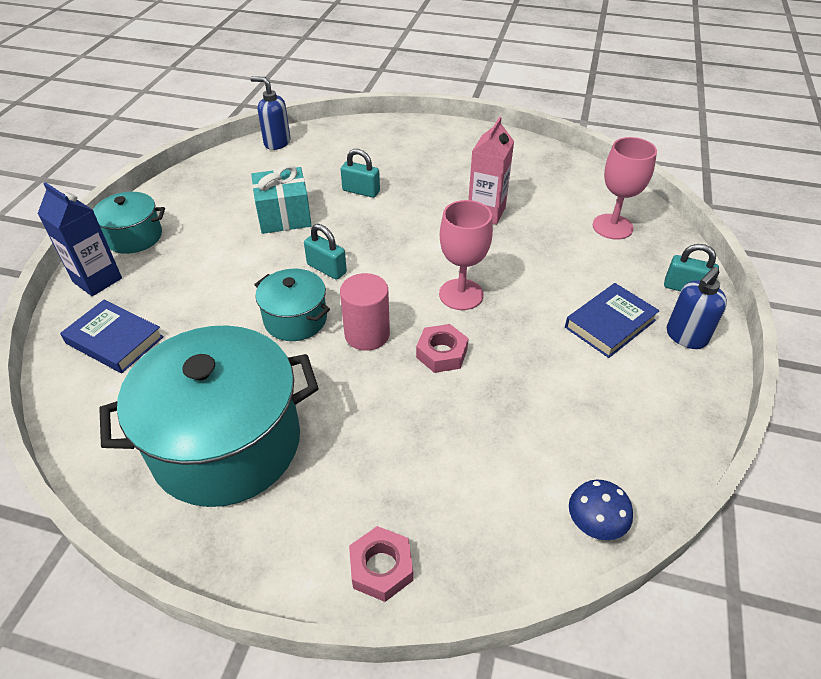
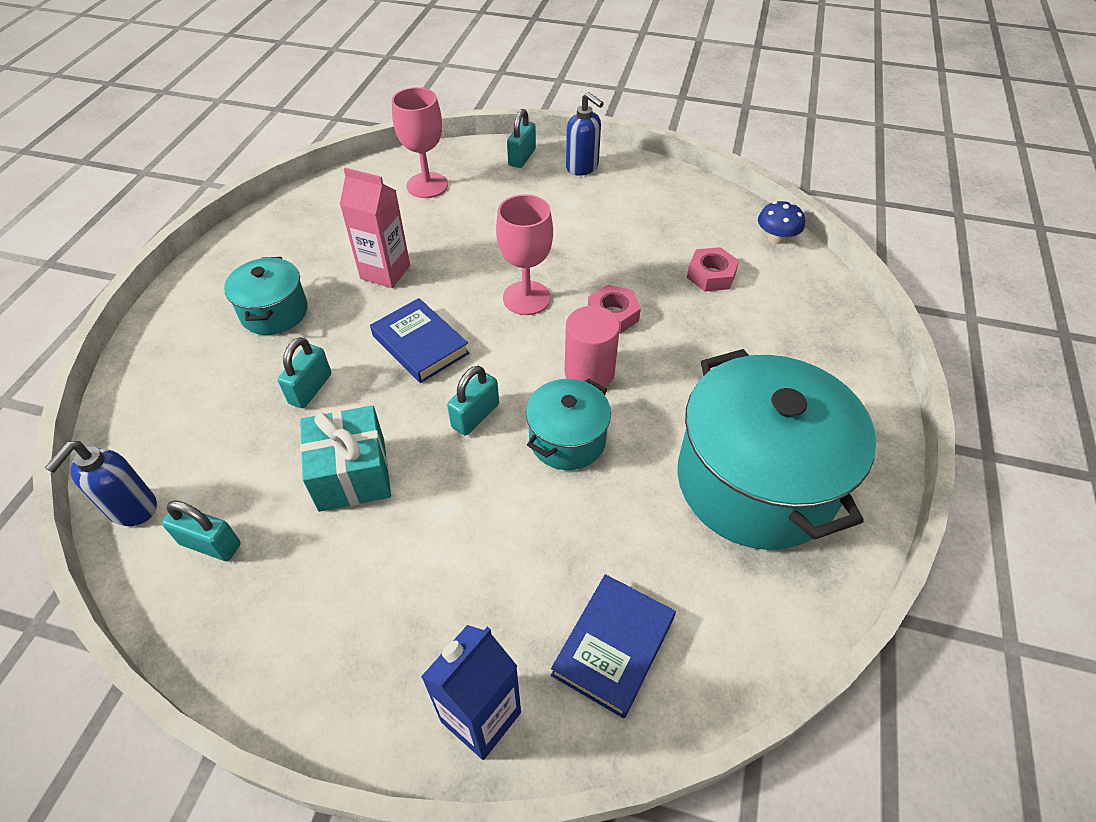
camera: 90 degrees left, 5 degrees up
turquoise pot [93,192,165,254] -> turquoise pot moved to [224,257,308,335]
pink nut [349,526,413,602] -> pink nut moved to [687,247,739,292]
blue book [565,283,660,358] -> blue book moved to [370,298,469,383]
none -> turquoise padlock [162,500,241,561]

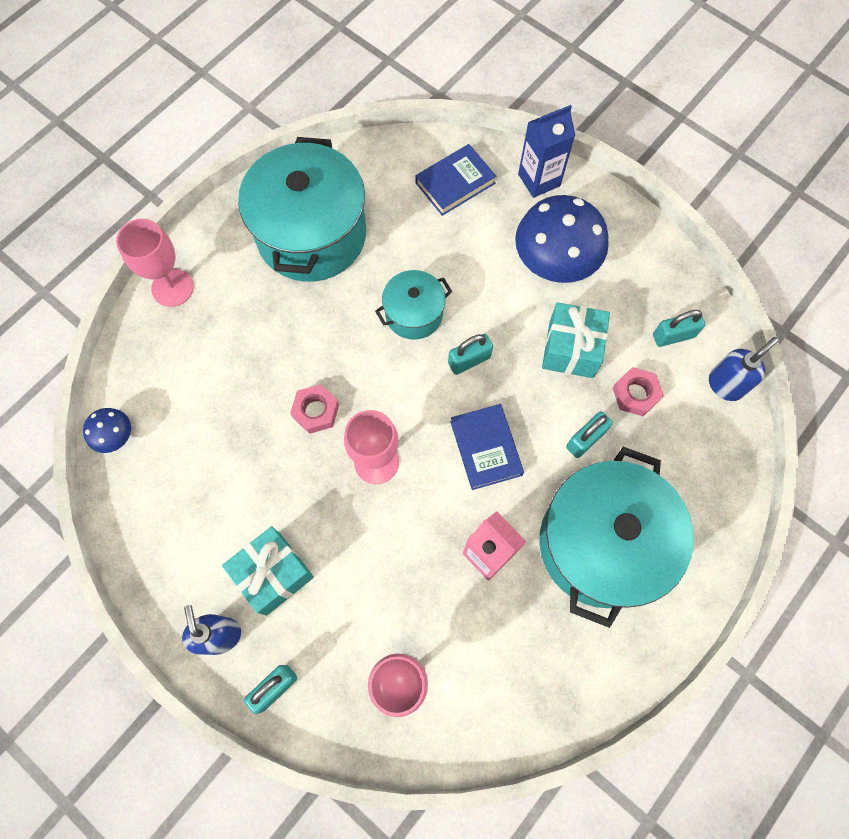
camera: 155 degrees left, 20 degrees up
turquoise padlock [162,500,241,561] -> turquoise padlock turned 60 degrees counterclockwise [653,310,705,347]
turquoise pot [224,257,308,335] -> turquoise pot [539,447,694,628], size x1.98
pink cylinder [565,306,620,387] -> none
pink nut [687,247,739,292] -> pink nut moved to [613,367,664,416]
none -> pink goblet [116,219,194,307]
none -> turquoise gift [222,526,314,616]
none -> blue mushroom [515,195,609,283]

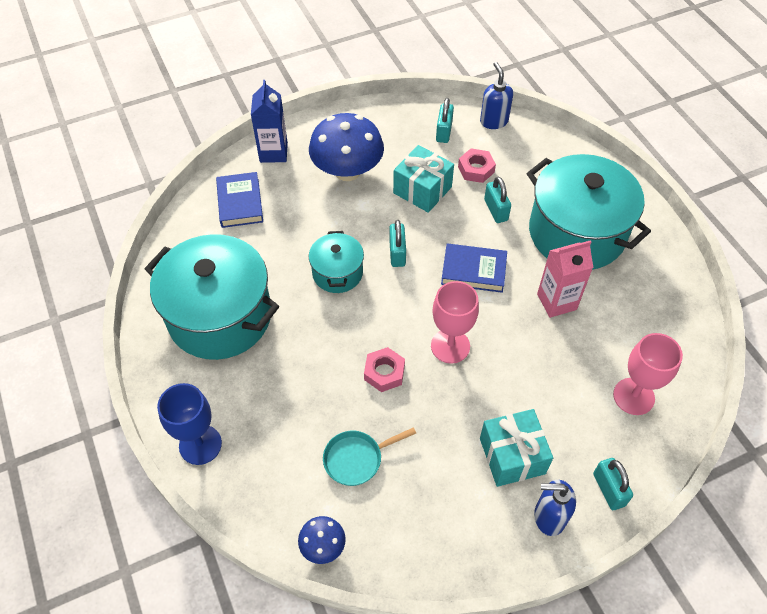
camera: 65 degrees left, 15 degrees down
pink goblet [116,219,194,307] -> blue goblet [157,383,222,465]
none -> turquoise pan [323,427,416,486]

